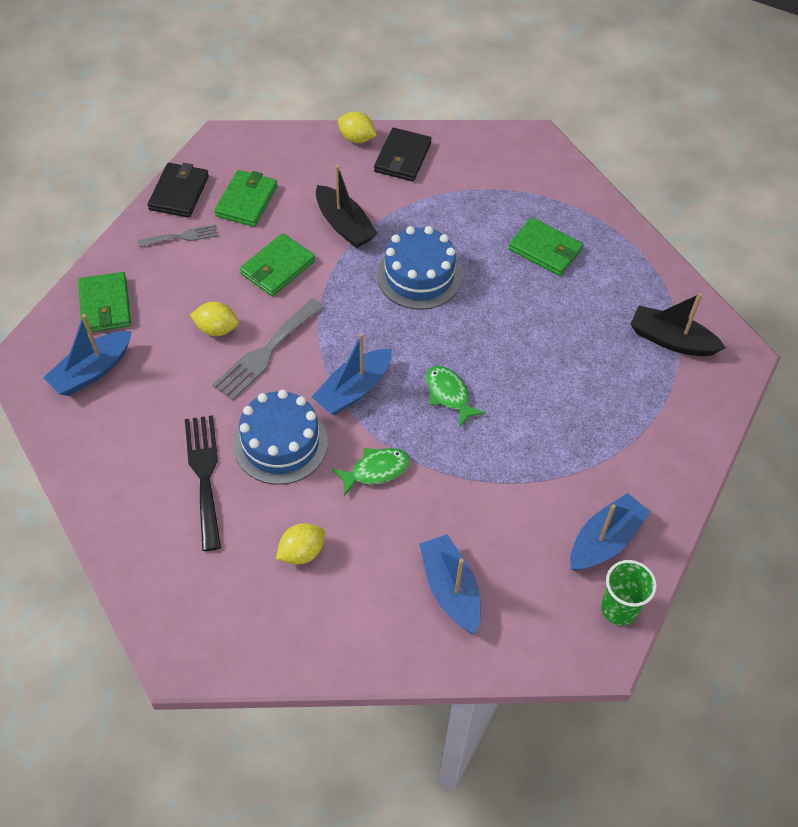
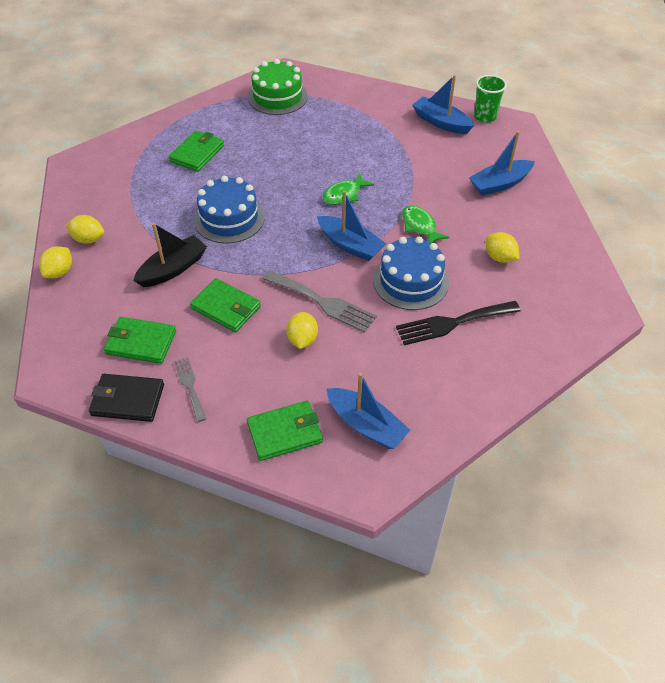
camera: 95 degrees left, 5 degrees down
black wallet [374,128,432,181] -> yellow lemon [66,215,104,244]
black boat [630,293,726,356] -> green cake [248,59,308,115]

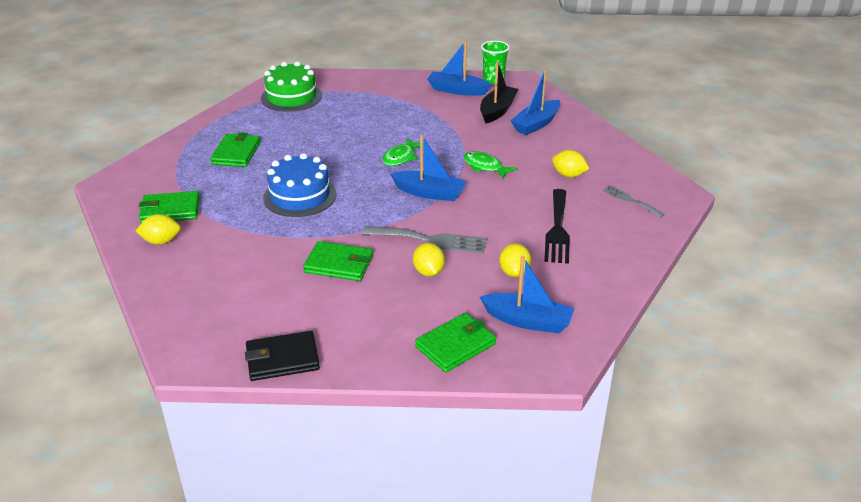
camera: 20 degrees left, 15 degrees down
yellow lemon [39,246,72,278] -> yellow lemon moved to [499,243,531,277]
green wallet [104,317,176,364] -> green wallet moved to [139,191,200,223]
black boat [133,223,207,287] -> black boat moved to [480,61,519,124]
grey fork [174,357,206,422] -> grey fork moved to [602,185,665,218]
blue cake [373,236,449,310] -> none
black fork [396,301,521,345] -> black fork turned 45 degrees counterclockwise [544,189,570,264]

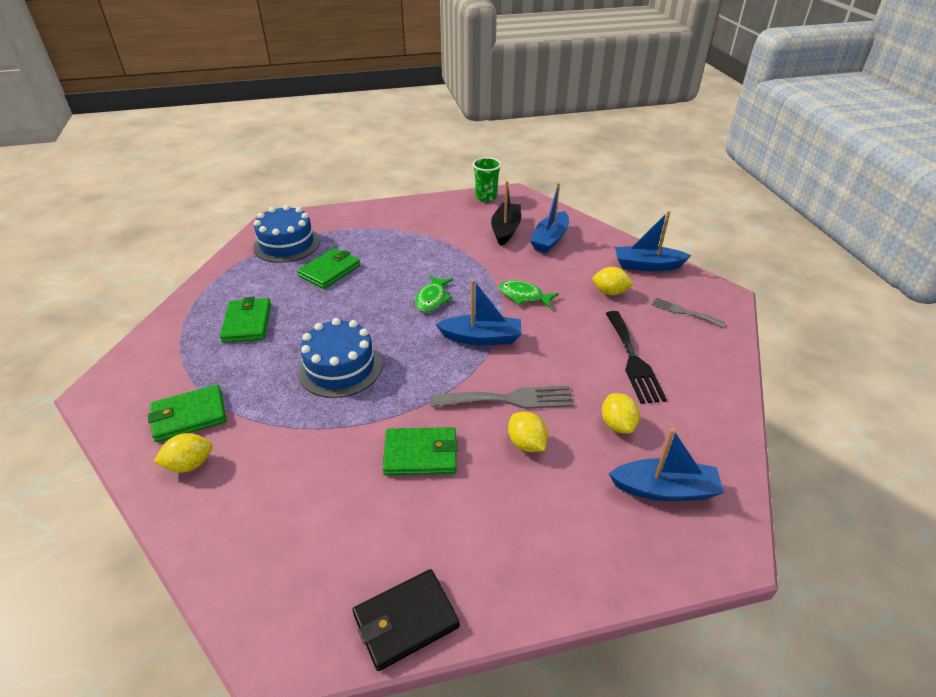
camera: 15 degrees left, 5 degrees up
green cake [261,62,322,112] -> blue cake [253,205,320,263]
green wallet [415,313,496,373] -> green wallet moved to [297,248,360,289]
blue boat [427,41,492,96] -> blue boat moved to [615,211,691,271]

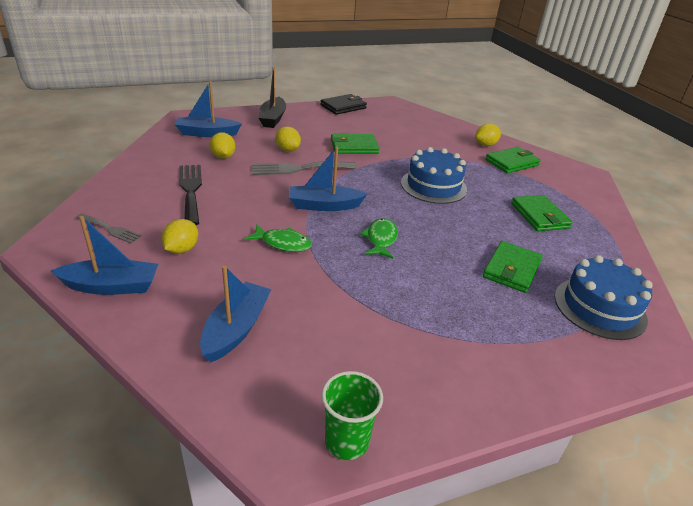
camera: 170 degrees right, 5 degrees down
black boat [491,181,521,246] -> black boat moved to [258,67,286,128]
yellow lemon [592,267,634,295] -> yellow lemon turned 75 degrees counterclockwise [162,219,198,254]

